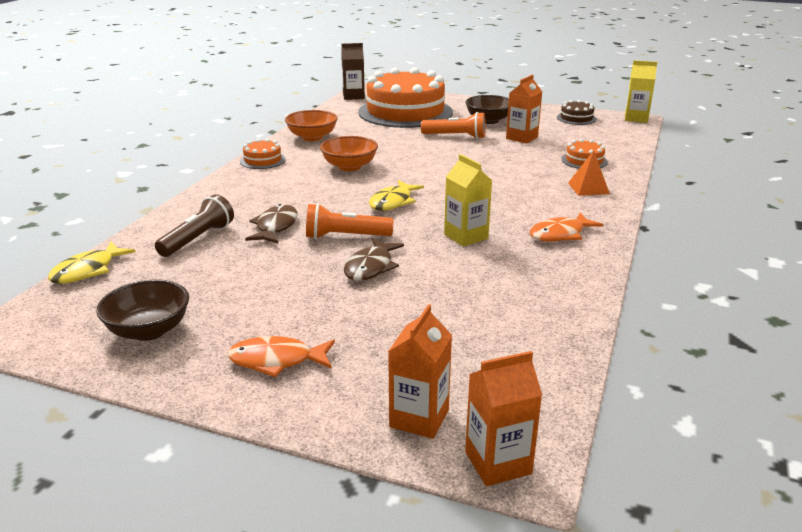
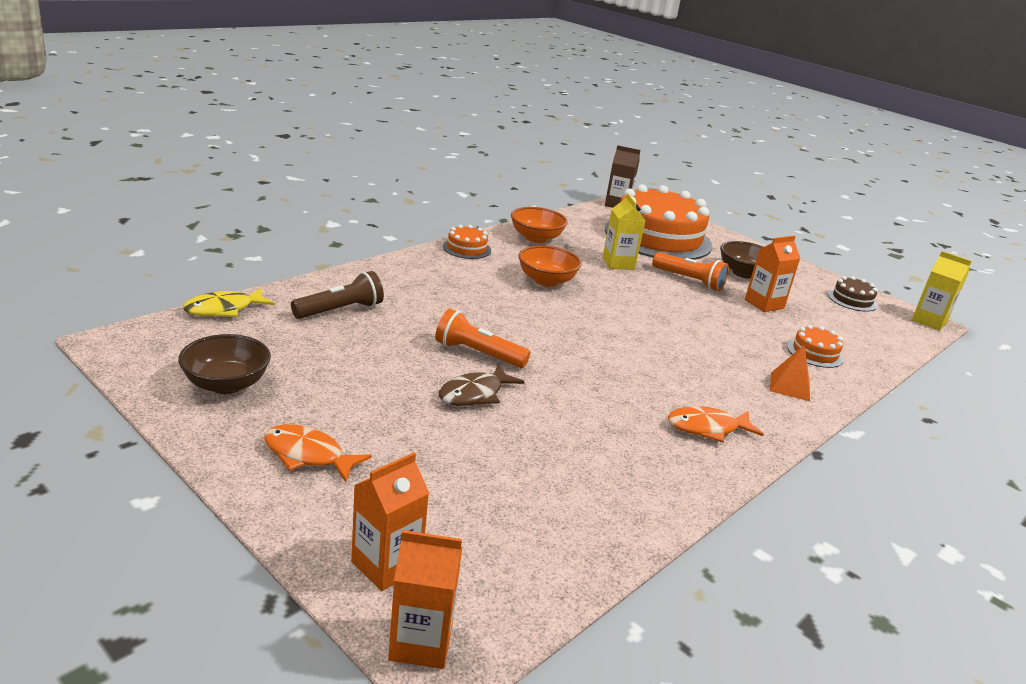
camera: 20 degrees right, 0 degrees up
brown fish [245,204,298,243] -> none
yellow fish [369,180,424,211] -> none
yellow carton [444,154,492,247] -> yellow carton moved to [603,193,646,270]

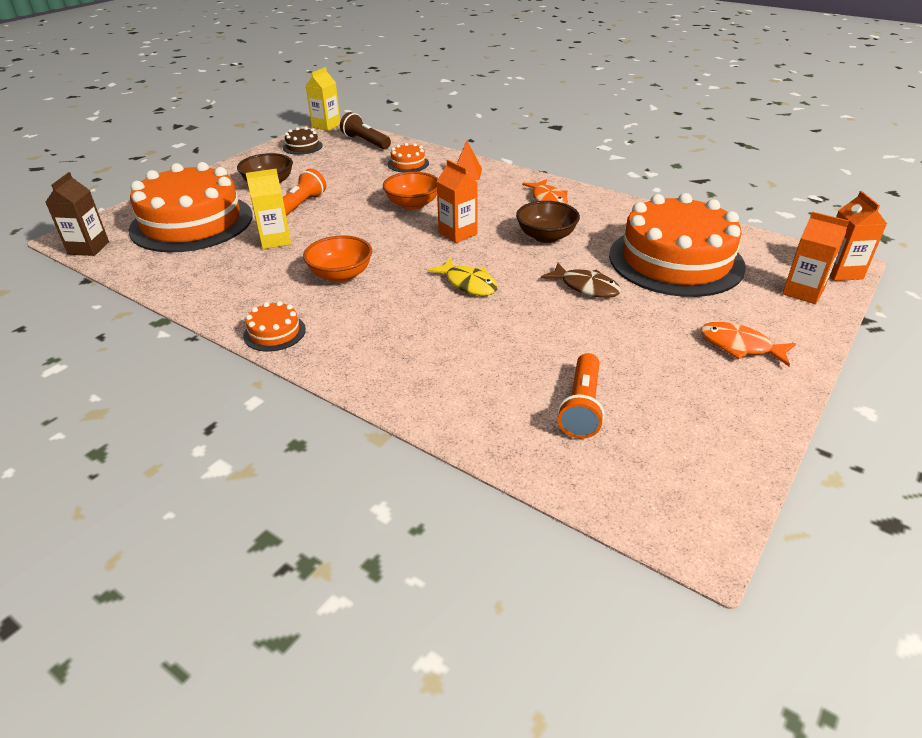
camera: 95 degrees left, 10 degrees up
brown bowl [178,334,271,394] -> brown bowl moved to [516,201,580,243]
yellow fish [183,288,275,317] -> yellow fish moved to [427,258,498,296]
orange fish [264,424,372,482] -> orange fish turned 105 degrees clockwise [700,322,796,366]
brown flashlight [291,271,384,319] -> brown flashlight moved to [340,112,391,149]
orange flashlight [435,309,531,368] -> orange flashlight moved to [557,353,605,439]
orange bowl [511,207,568,243] -> orange bowl moved to [383,172,438,210]
orange carton [745,235,801,312] -> orange carton moved to [436,160,478,243]
none -> orange cake [609,193,746,297]

